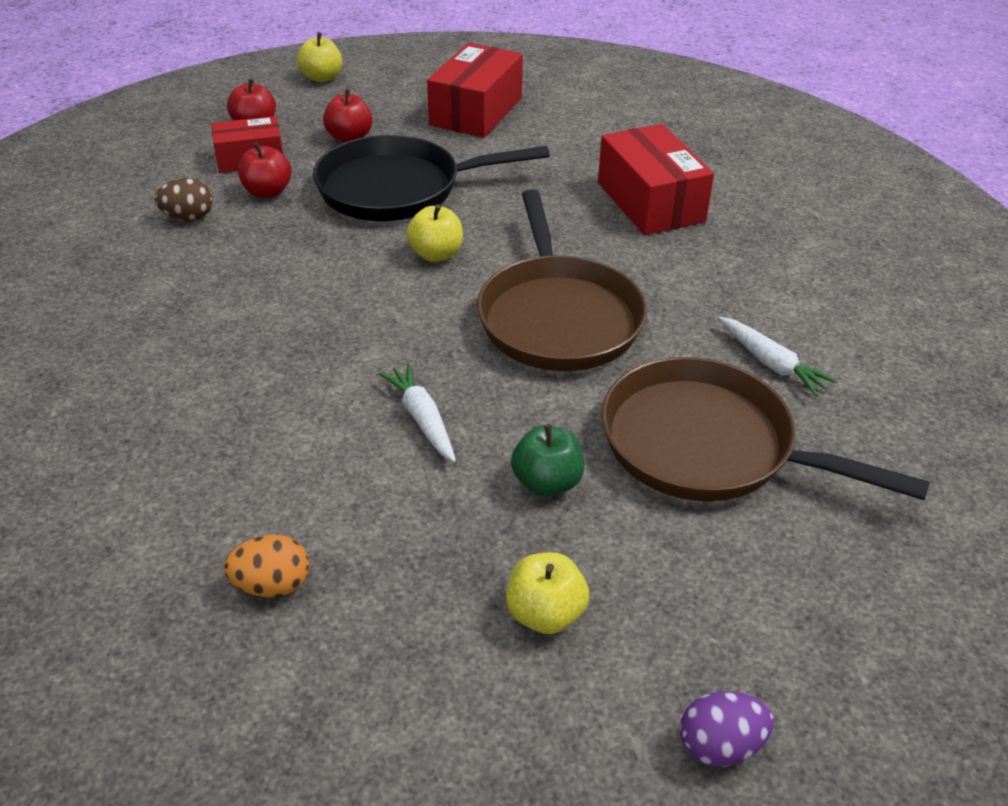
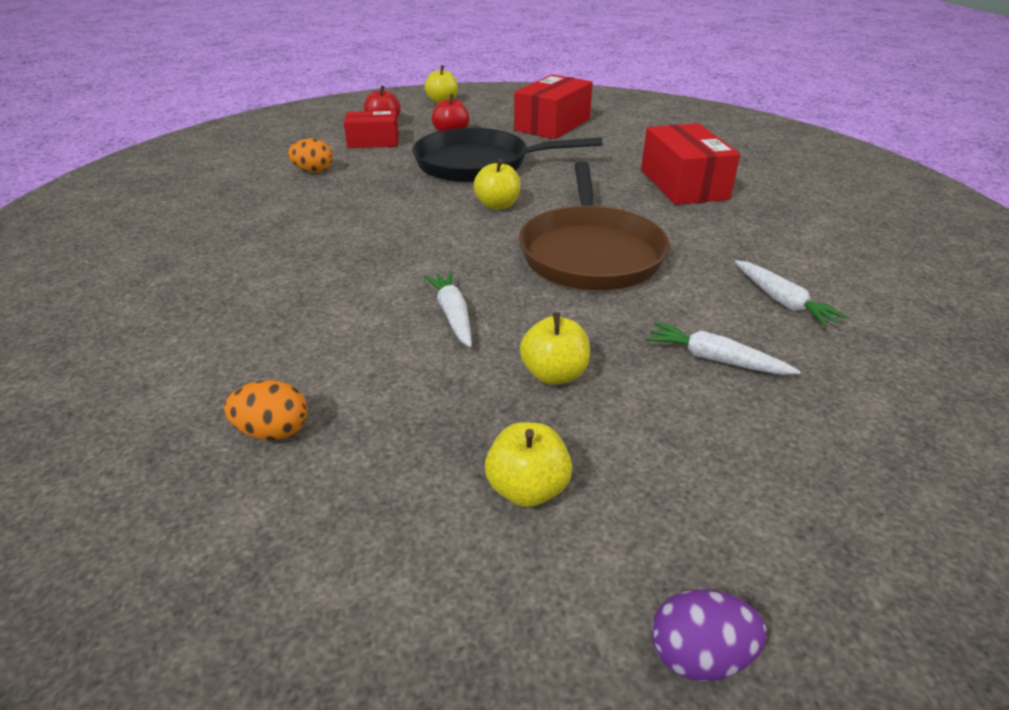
camera: 10 degrees right, 5 degrees down
brown egg [155,178,213,220] -> orange egg [288,138,333,173]
red apple [238,142,292,198] -> none
green apple [511,424,584,497] -> yellow apple [520,312,590,385]
brown pan [602,357,930,501] -> white carrot [646,322,801,375]

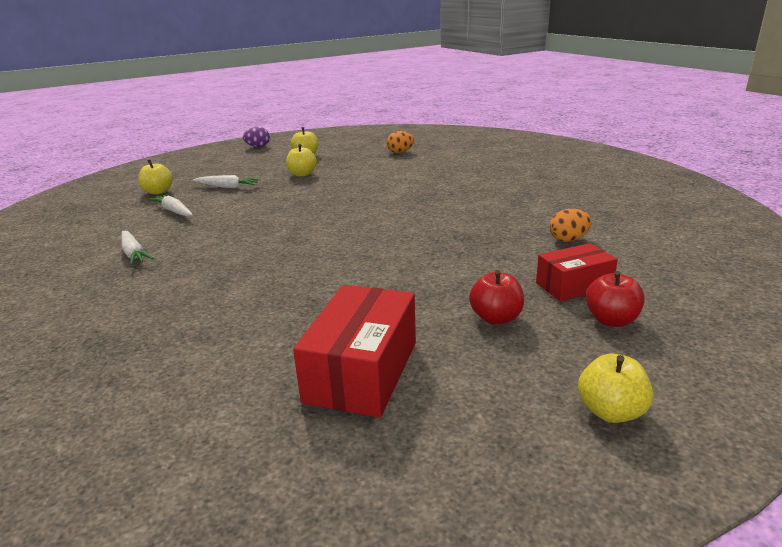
camera: 165 degrees right, 10 degrees down
black pan [412,128,603,183] -> none
white carrot [423,271,472,347] -> white carrot moved to [121,231,154,265]
yellow apple [474,159,521,210] -> yellow apple moved to [138,160,173,194]
brown pan [519,161,670,290] -> none
red box [641,123,740,205] -> none

